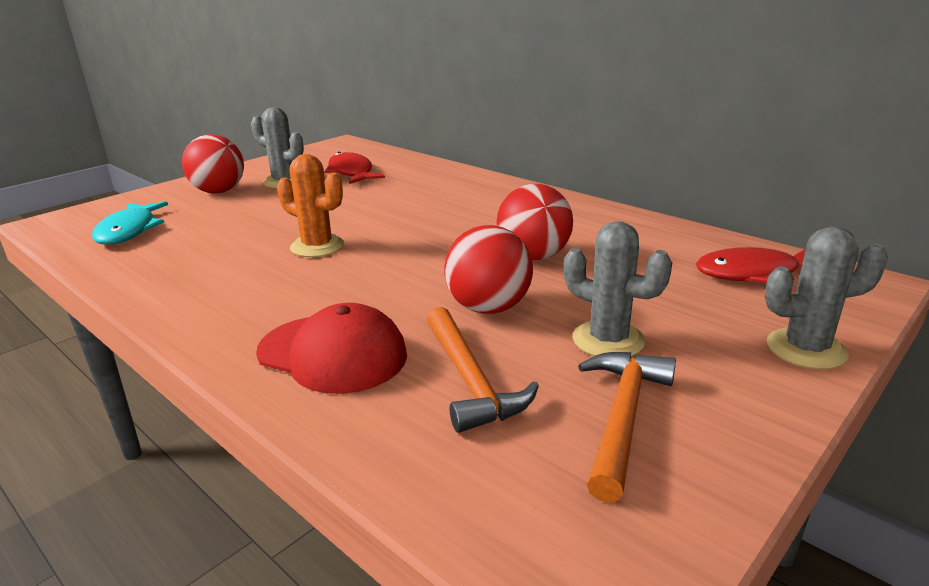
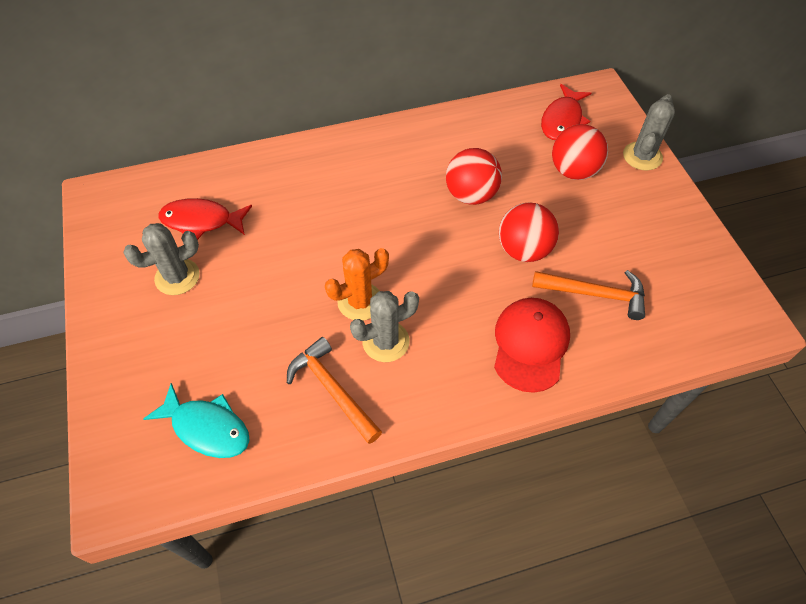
camera: 60 degrees left, 30 degrees up
red ball [182,134,244,194] -> red ball moved to [552,124,608,180]
red cap [256,303,407,394] -> red cap turned 45 degrees counterclockwise [494,298,570,393]
grey cactus [564,221,672,357] -> grey cactus moved to [350,291,419,362]
orange hammer [578,352,676,503] -> orange hammer moved to [287,337,382,444]

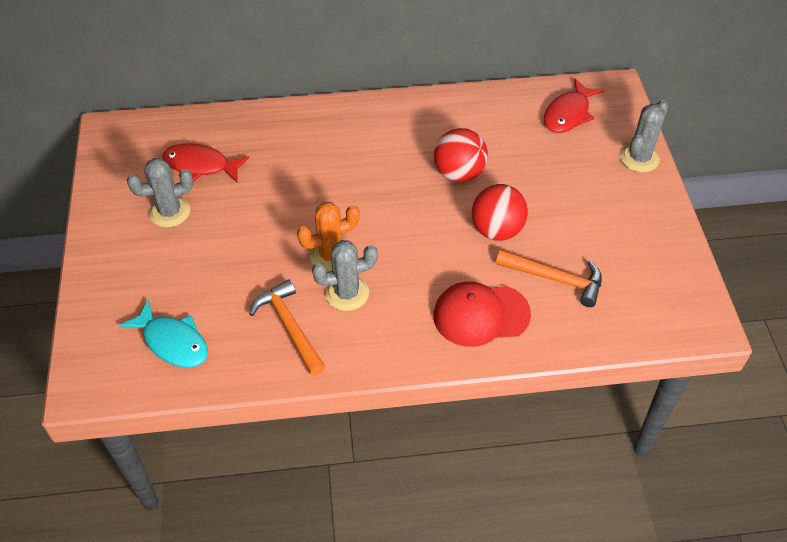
camera: 10 degrees right, 5 degrees down
red cap [494,298,570,393] -> red cap turned 120 degrees counterclockwise [433,282,531,347]
red ball [552,124,608,180] -> none

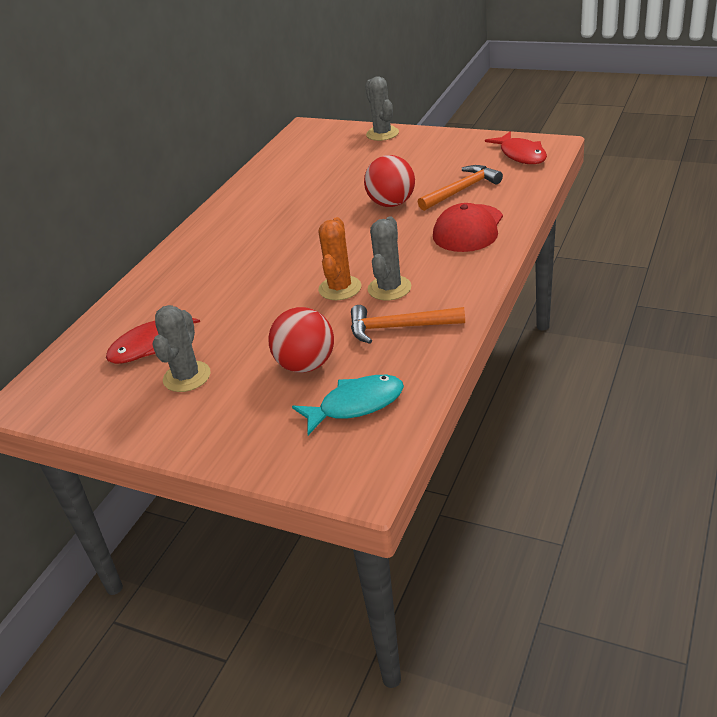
camera: 55 degrees left, 15 degrees down
red ball [434,128,488,182] -> red ball moved to [268,307,334,373]
red fish [544,78,603,133] -> red fish moved to [485,131,547,164]

